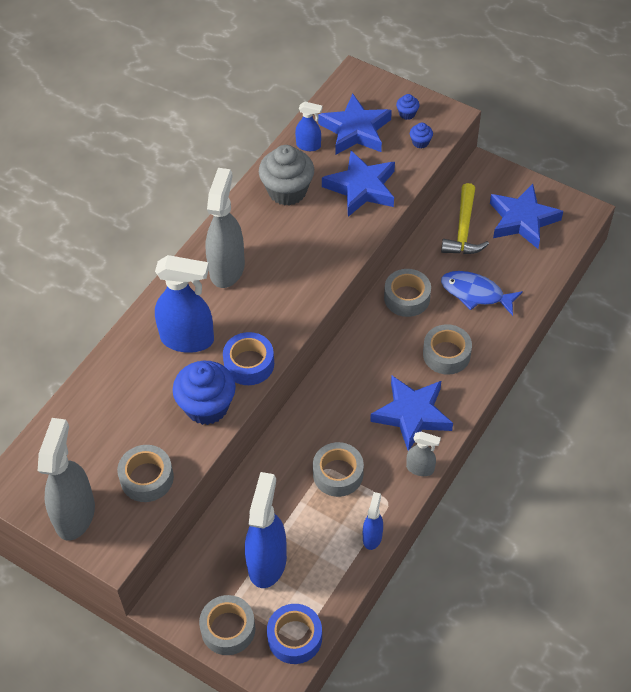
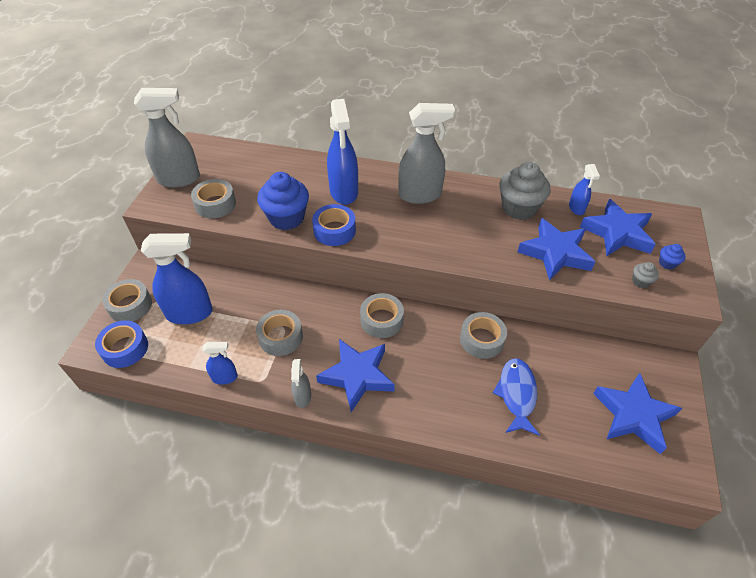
camera: 70 degrees right, 5 degrees down
blue cupcake [410,123,433,149] -> grey cupcake [632,262,659,288]
grey tape [423,324,472,375] -> grey tape moved to [360,293,404,338]
yellow hammer [441,183,489,254] -> none

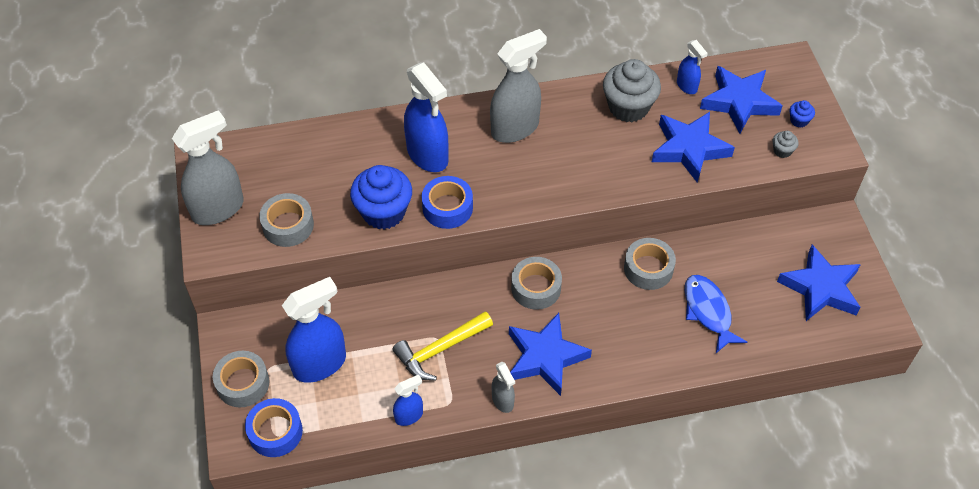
camera: 25 degrees left, 5 degrees up
grey tape [256,310,303,356] -> yellow hammer [392,311,493,381]

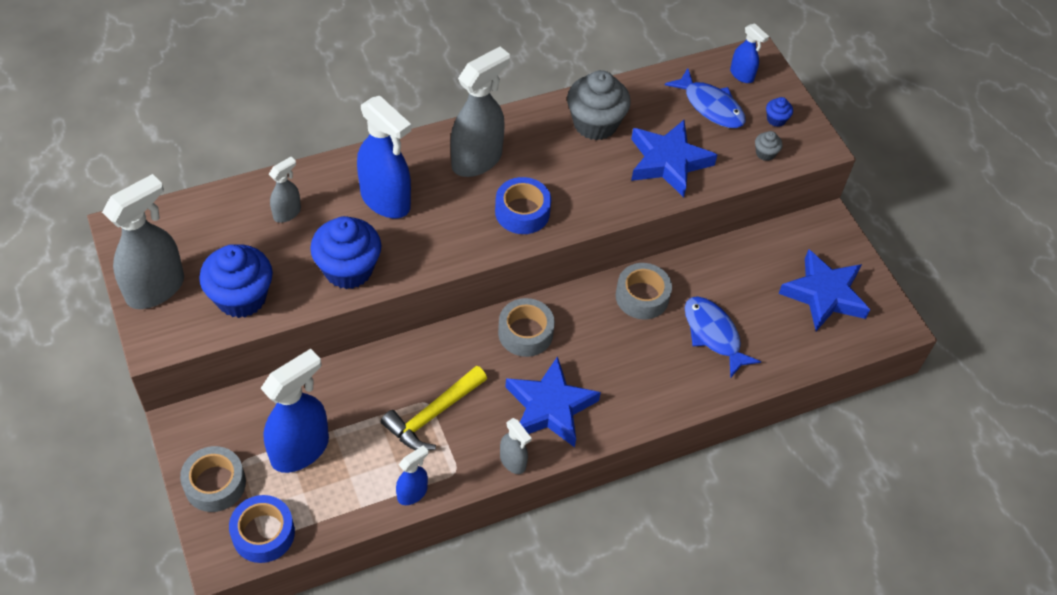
camera: 15 degrees left, 0 degrees up
grey tape [259,193,314,247] -> blue cupcake [199,244,273,318]
blue tape [422,176,473,229] -> blue tape moved to [495,177,551,234]
blue spray bottle [677,40,708,94] -> blue spray bottle moved to [730,24,769,83]
blue star [700,66,782,134] -> blue fish [665,68,746,128]
none -> grey spray bottle [269,157,301,223]

